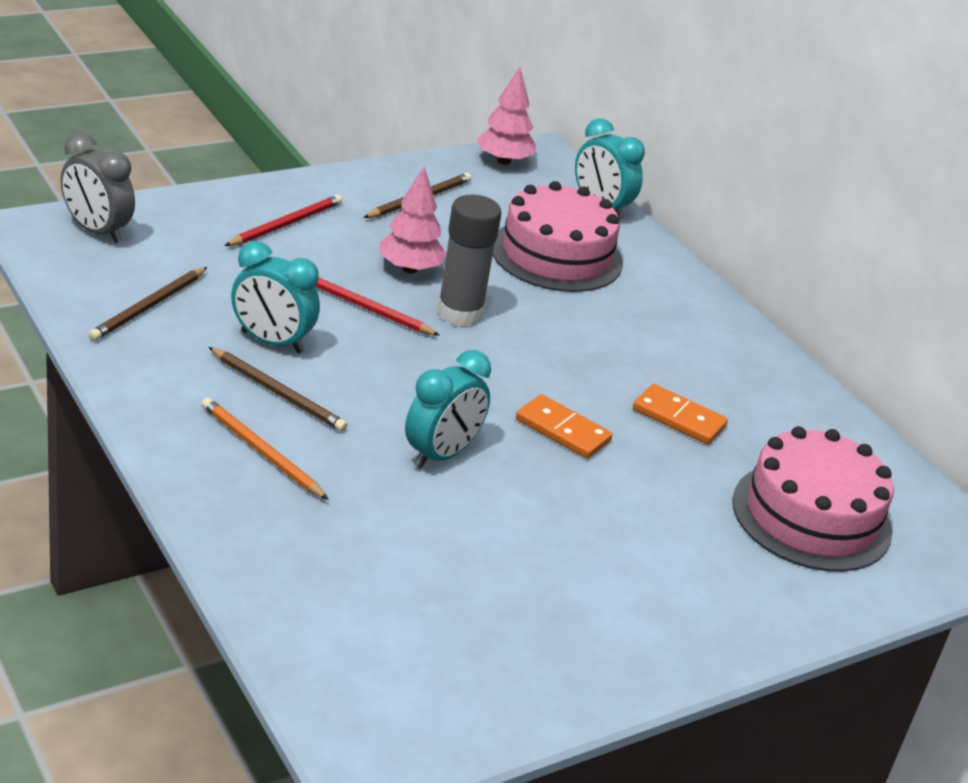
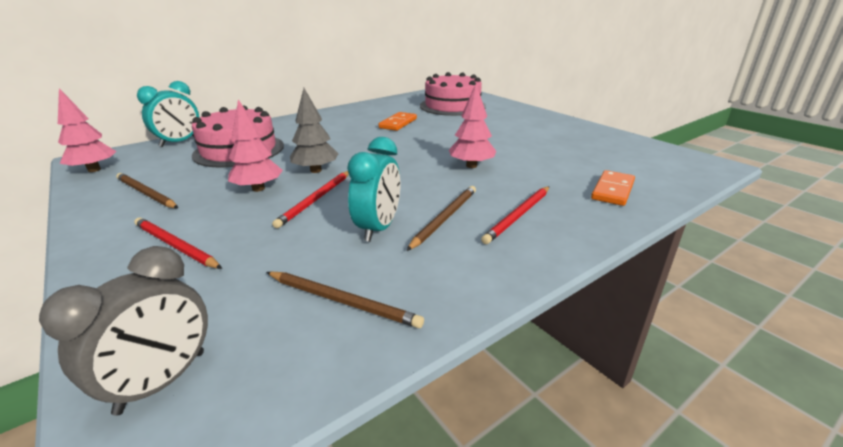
camera: 90 degrees left, 5 degrees down
orange pencil [201,397,329,500] -> red pencil [481,186,549,244]
turquoise clock [405,350,491,469] -> pink tree [449,84,496,168]
grey glue stick [437,195,502,327] -> grey tree [290,88,339,173]
orange domino [516,394,612,459] -> orange domino moved to [591,170,635,206]

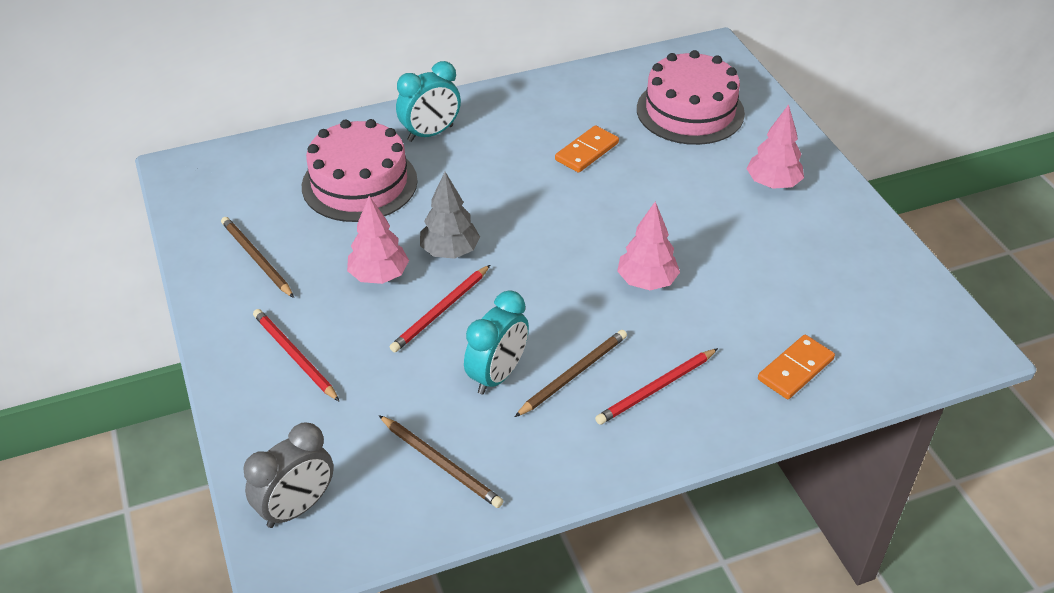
camera: 15 degrees right, 15 degrees up
pink tree [58,88,117,172] -> pink tree moved to [747,104,804,189]
turquoise clock [137,81,199,147] -> turquoise clock moved to [396,61,461,142]

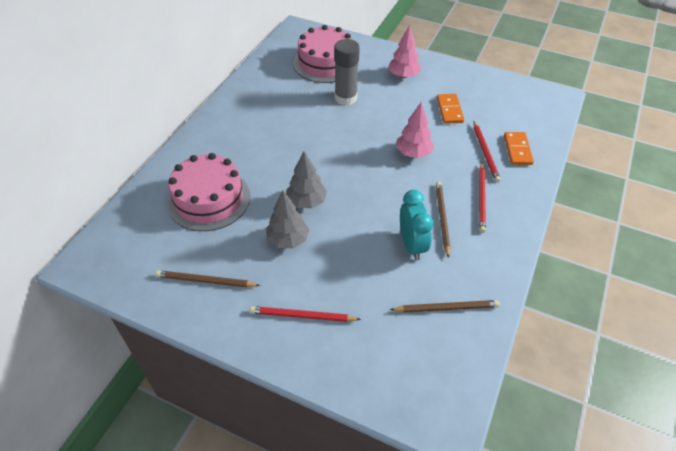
camera: 45 degrees left, 5 degrees up
grey clock [243,423,334,528] -> none
pink tree [347,196,409,284] -> grey tree [266,190,309,249]
red pencil [390,265,490,353] -> red pencil moved to [473,121,501,182]
turquoise clock [396,61,461,142] -> none
orange domino [555,125,619,173] -> orange domino moved to [437,94,464,124]
none -> grey glue stick [334,39,360,105]

